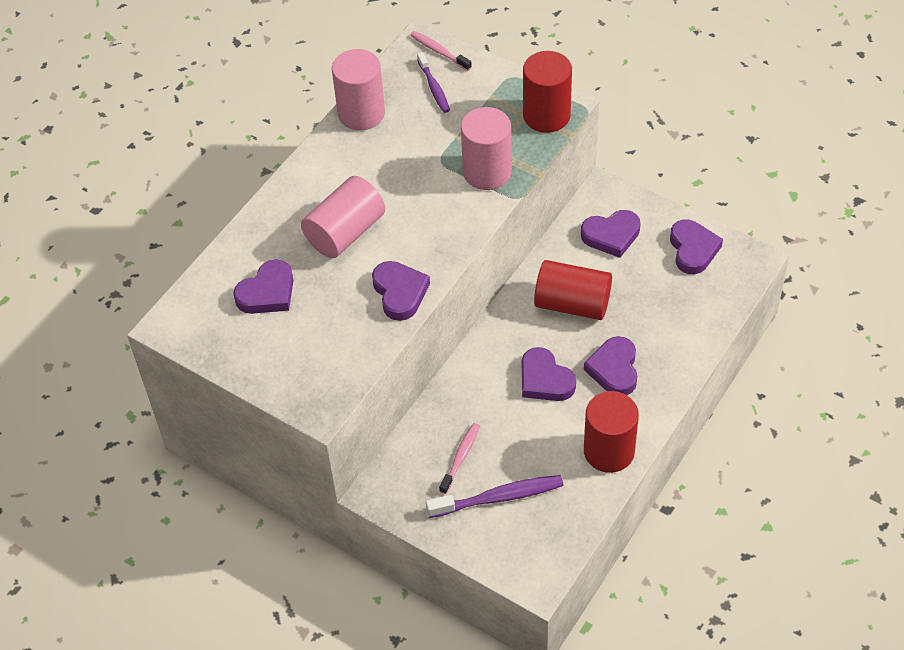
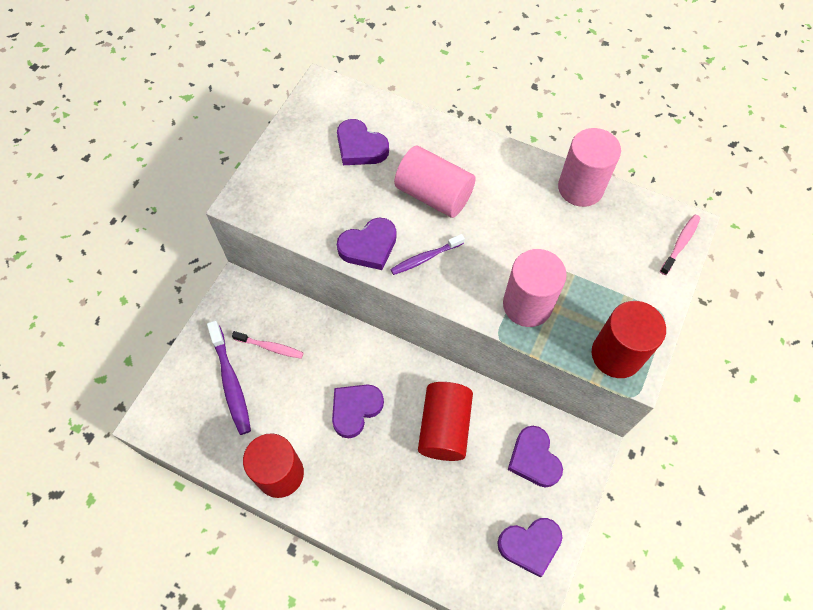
camera: 80 degrees right, 10 degrees up
purple toothbrush [417,52,450,113] -> purple toothbrush moved to [390,234,465,275]
purple heart [584,336,637,395] -> none

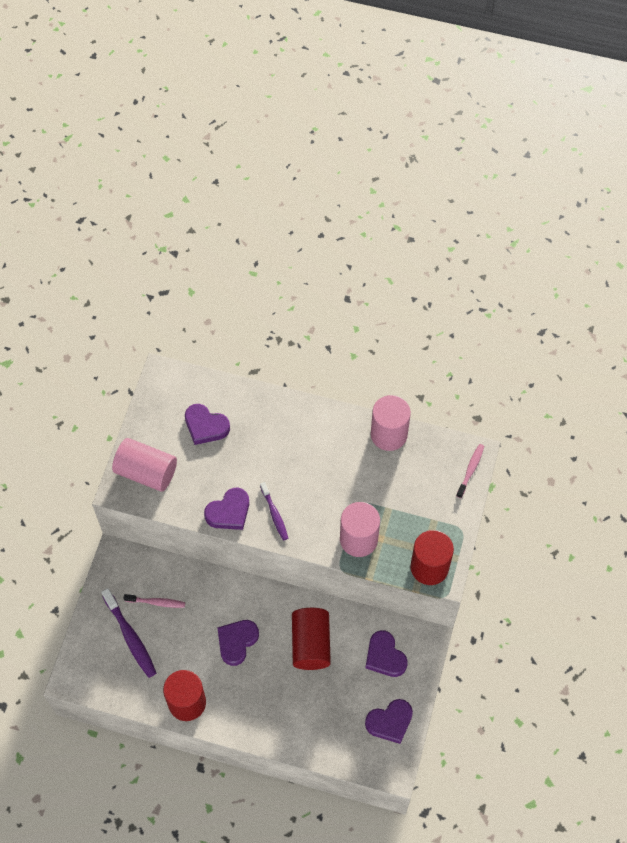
camera: 10 degrees left, 0 degrees up
purple toothbrush [390,234,465,275] -> purple toothbrush turned 75 degrees counterclockwise [260,482,288,540]
pink cylinder [394,146,476,218] -> pink cylinder moved to [112,438,177,492]

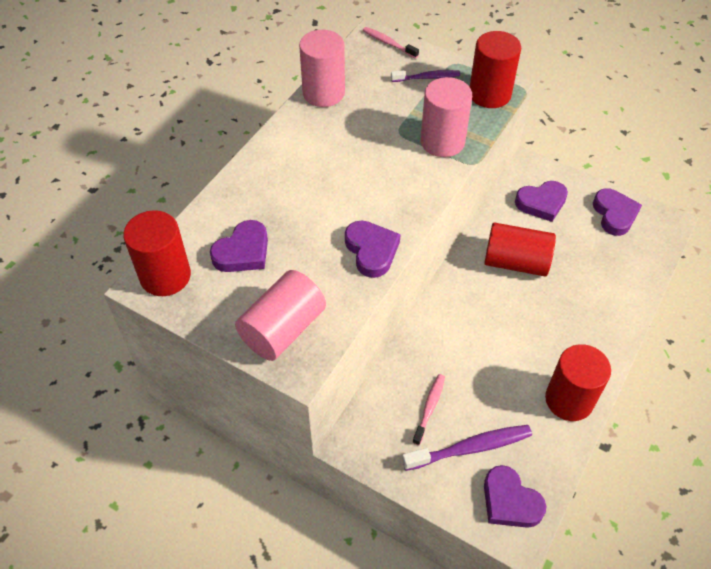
camera: 75 degrees left, 10 degrees down
purple heart [217,620,259,666] -> purple heart moved to [484,465,546,528]
purple toothbrush [260,482,288,540] -> purple toothbrush moved to [391,70,460,82]
none -> red cylinder [123,210,191,296]

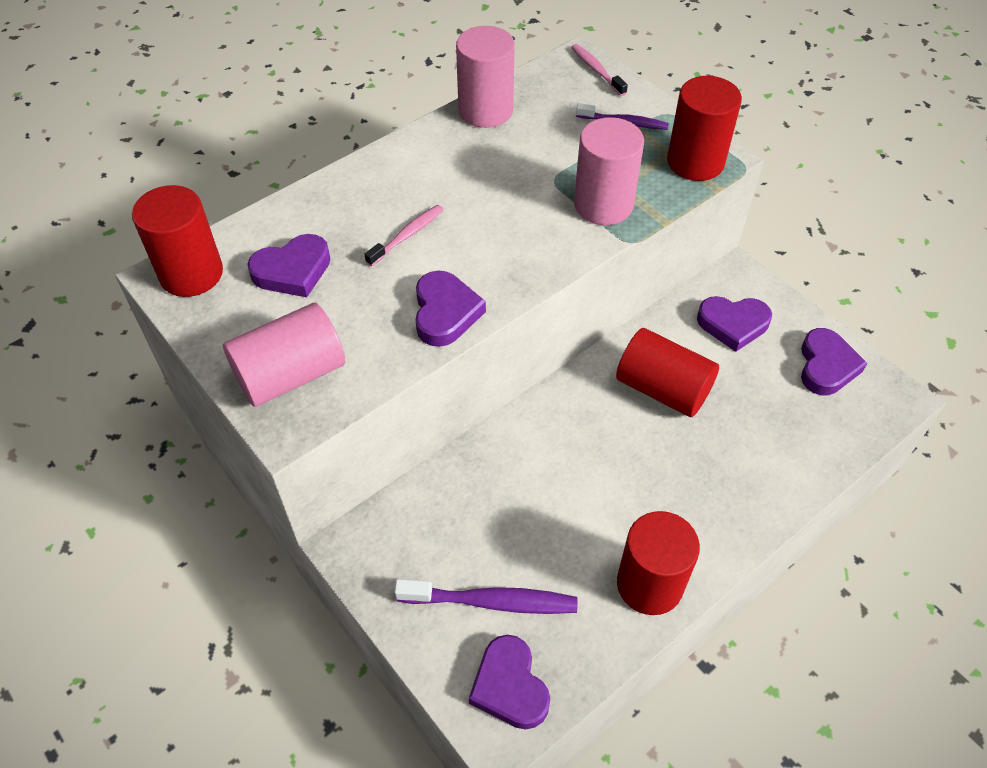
camera: 20 degrees right, 0 degrees up
pink toothbrush [412,374,445,445] -> pink toothbrush moved to [365,205,443,266]

